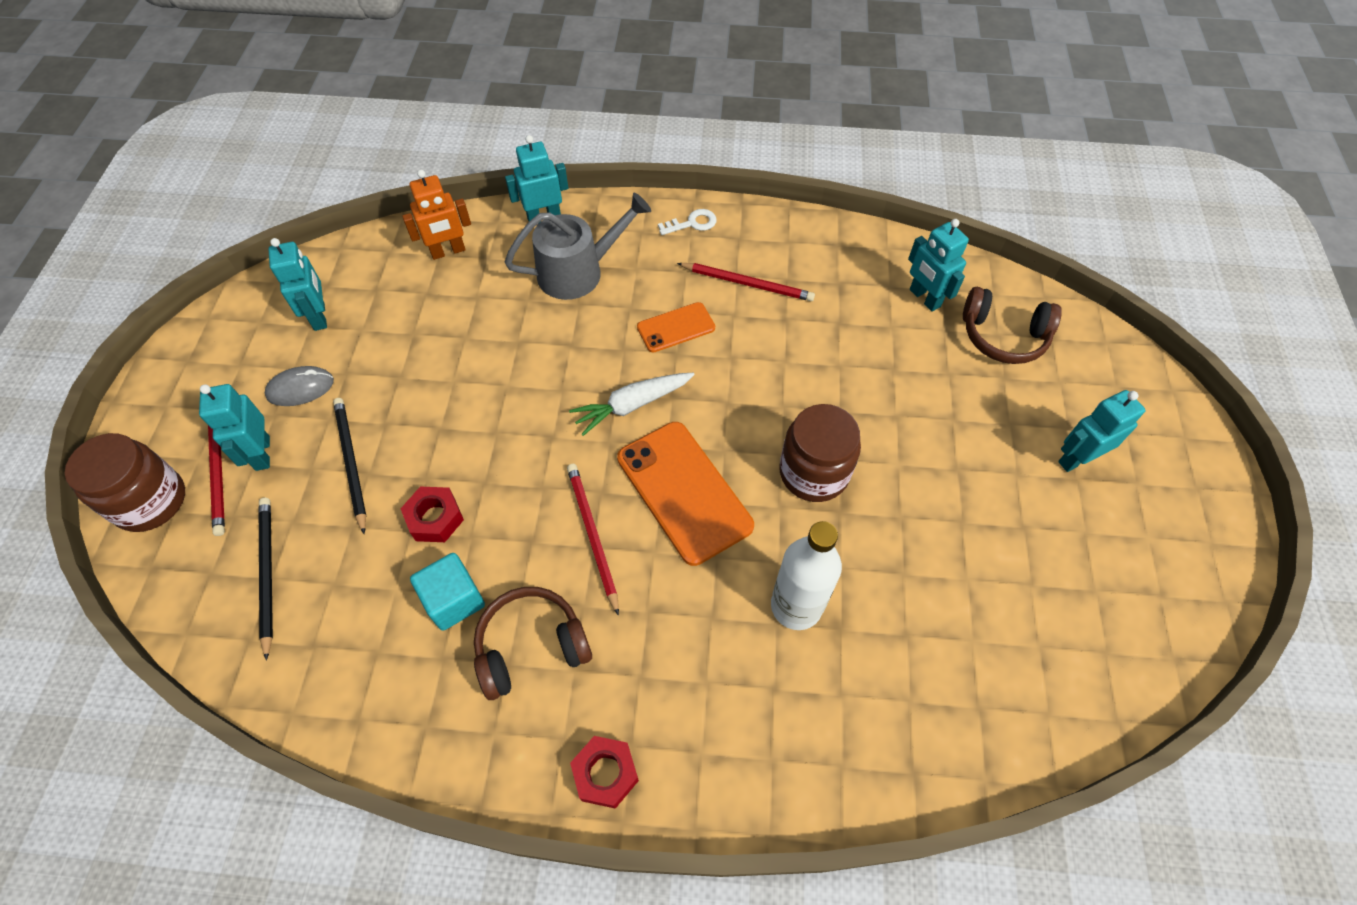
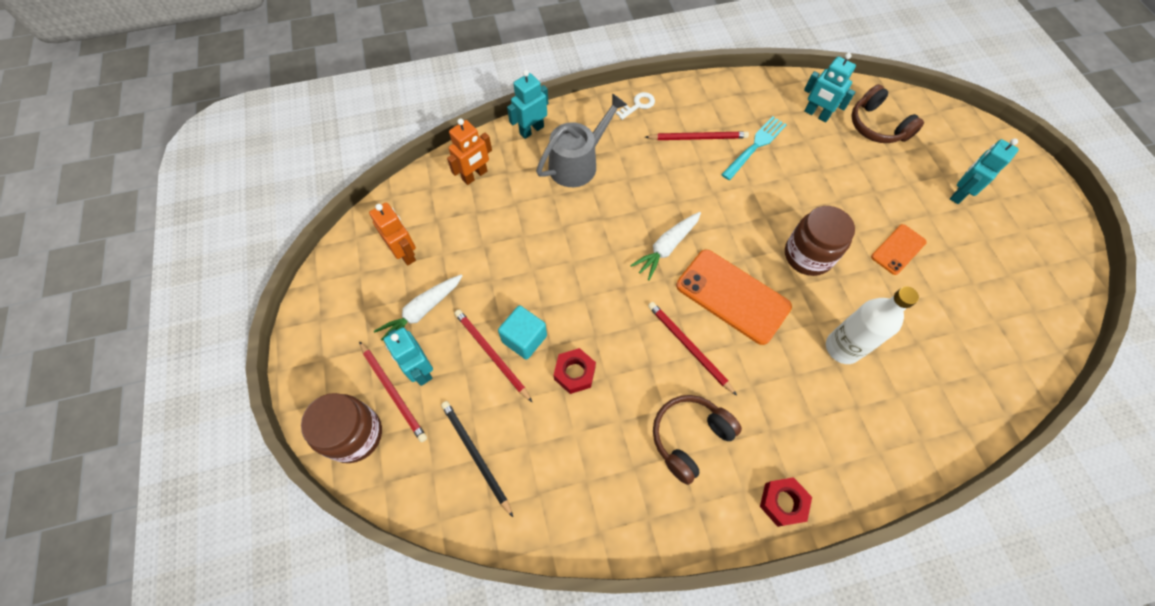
camera: 20 degrees left, 5 degrees up
grey mouse [265,366,334,406] -> white carrot [374,275,462,340]
turquoise robot [268,238,327,331] -> orange robot [369,203,416,266]
black pencil [333,398,366,534] -> red pencil [455,310,532,402]
turquoise cube [410,553,485,631] -> turquoise cube moved to [498,306,547,360]
orange phone [637,302,715,352] -> orange phone moved to [871,224,927,275]
brown headphones [963,287,1062,364] -> brown headphones turned 60 degrees clockwise [851,84,924,143]
none -> turquoise fork [721,116,787,180]

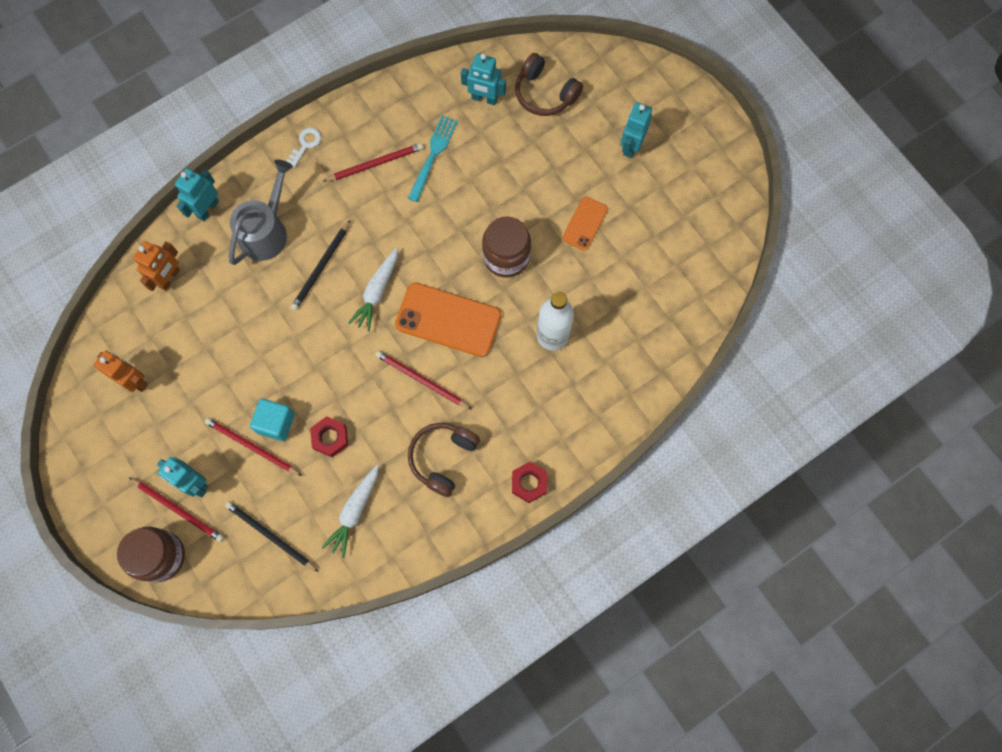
camera: 20 degrees left, 10 degrees up
white carrot [374,275,462,340] -> white carrot moved to [322,465,379,558]
none -> black pencil [291,220,350,311]

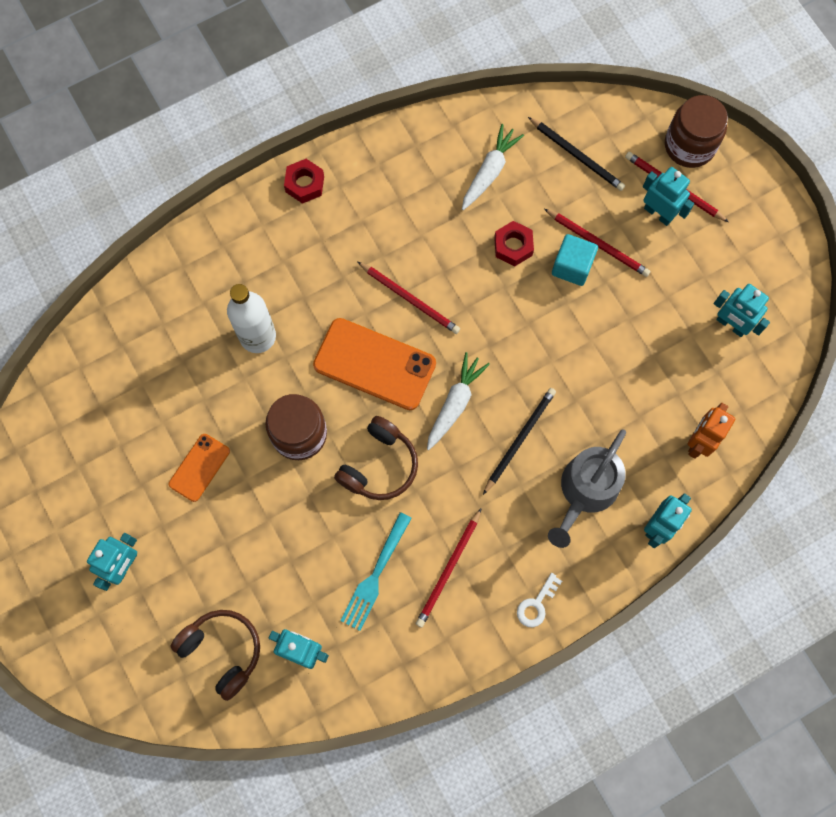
camera: 175 degrees left, 0 degrees up
orange robot [94,350,148,392] -> turquoise robot [714,284,770,337]
red pencil [323,143,423,181] -> red pencil turned 45 degrees counterclockwise [416,509,481,627]
brown headphones [408,423,480,497] -> brown headphones moved to [334,416,418,500]

